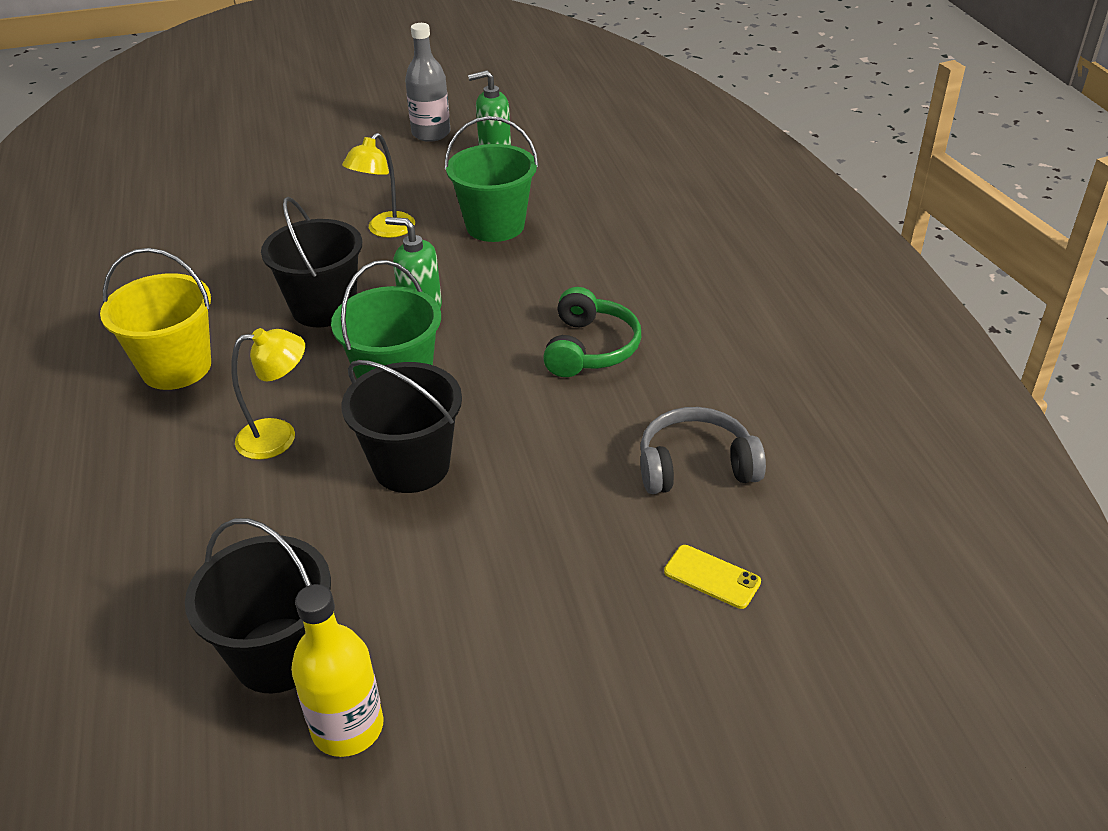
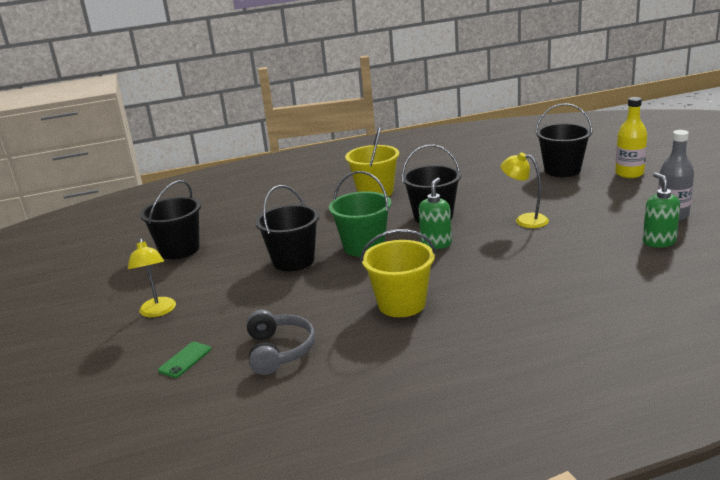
camera: 90 degrees right, 15 degrees down
yellow lamp [231,328,305,460] -> yellow lamp moved to [128,238,176,317]
yellow bottle [291,584,384,757] -> yellow bottle moved to [615,97,647,178]
green bucket [445,116,539,242] -> none
green headphones [543,287,641,377] -> yellow bucket [360,229,436,317]
yellow phone [664,545,761,609] -> green phone [158,342,211,378]
none -> black bucket [535,103,593,177]

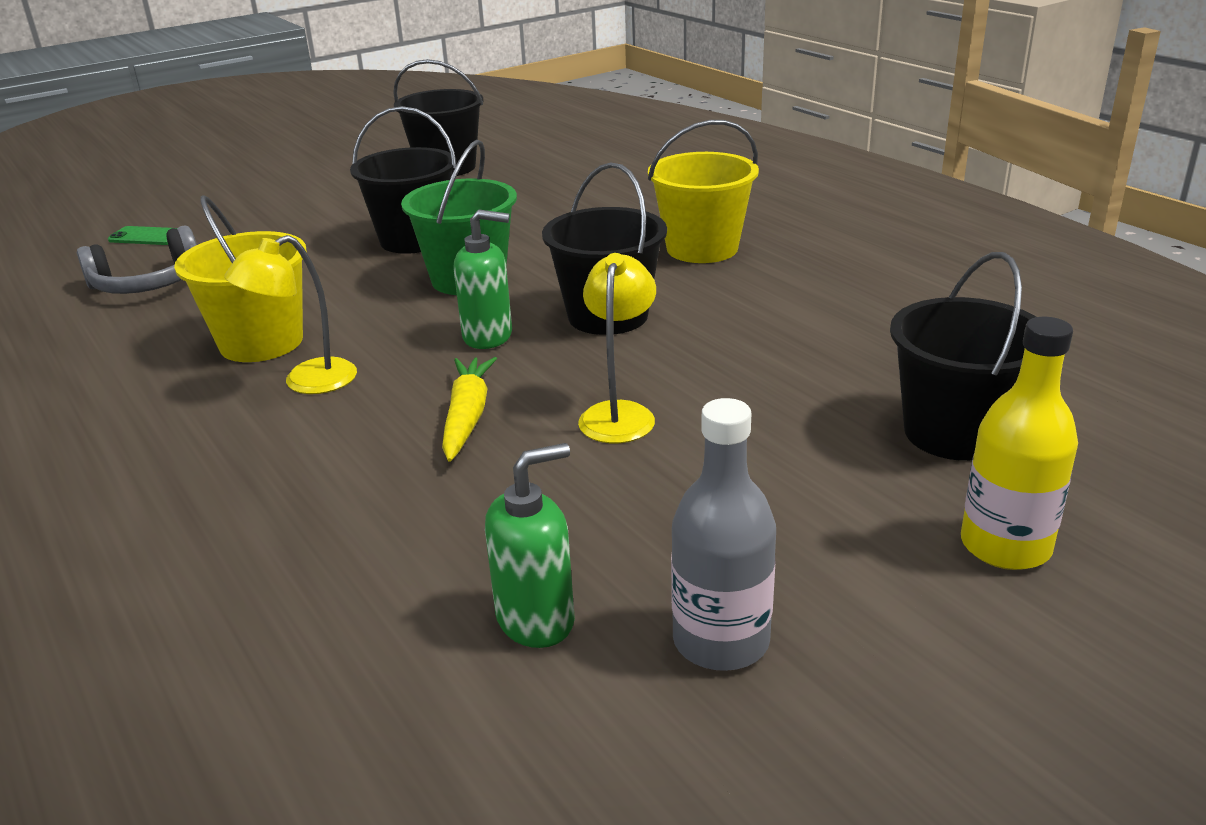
camera: 70 degrees right, 5 degrees up
yellow lamp [128,238,176,317] -> yellow lamp moved to [224,235,357,394]
none -> yellow carrot [442,357,497,462]

